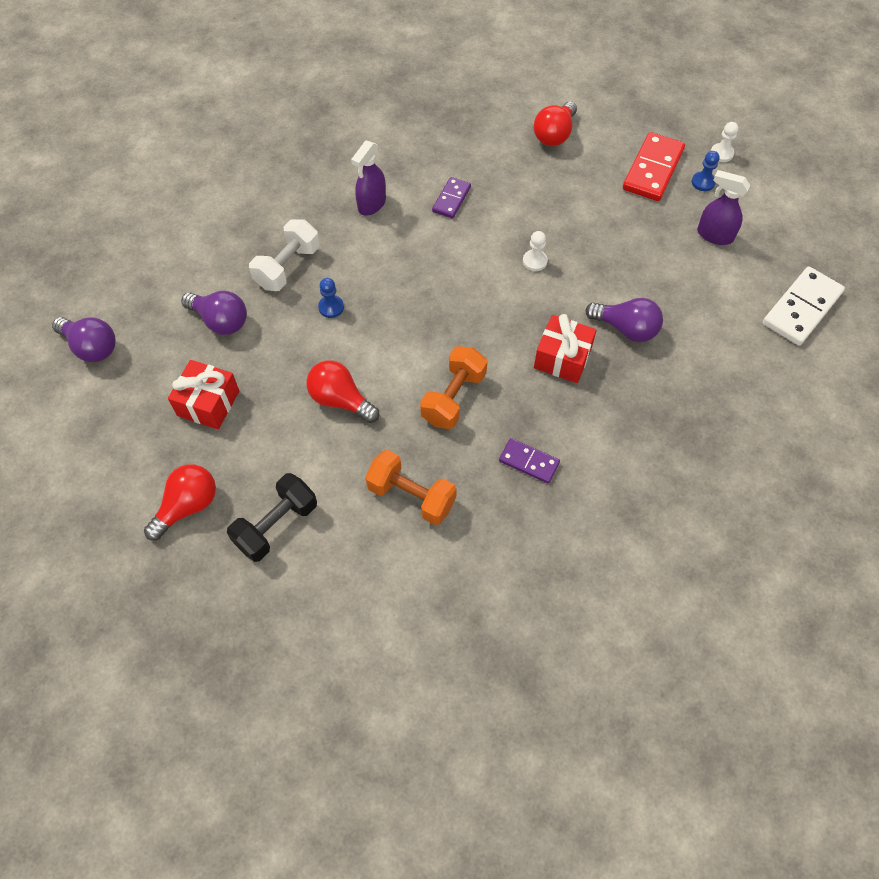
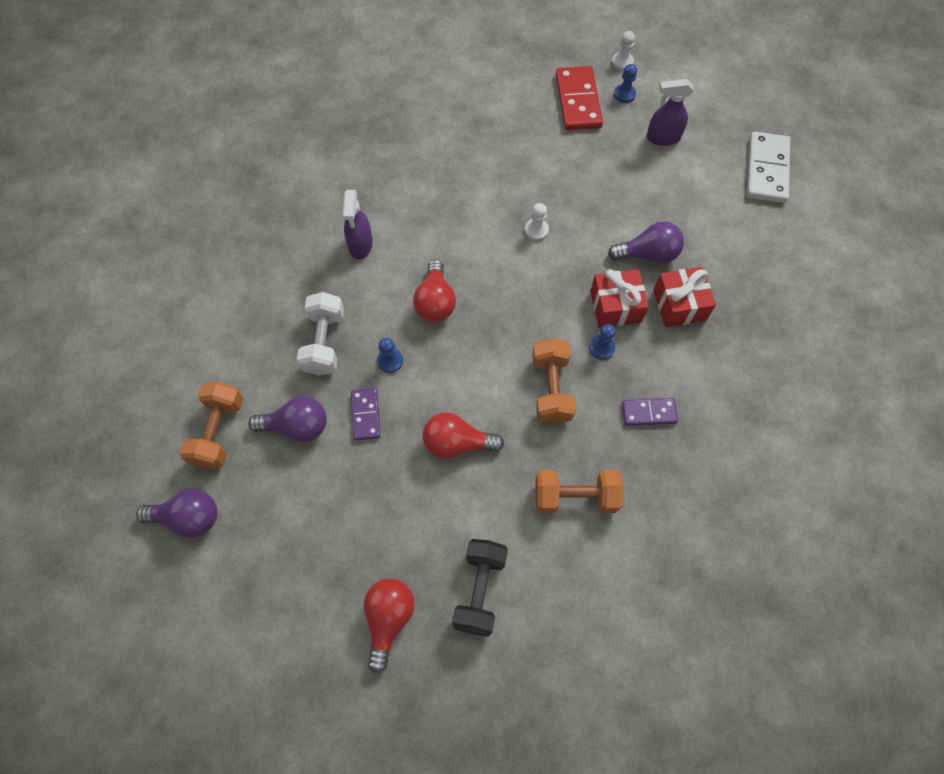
camera: 30 degrees left, 5 degrees up
red gift [168,360,239,429] -> red gift moved to [653,267,716,327]
purple domino [432,177,471,218] -> purple domino moved to [351,388,380,441]
red light bulb [534,101,577,146] -> red light bulb moved to [413,259,456,322]
none -> orange dumbbell [180,382,243,469]
none -> blue pawn [589,324,616,360]

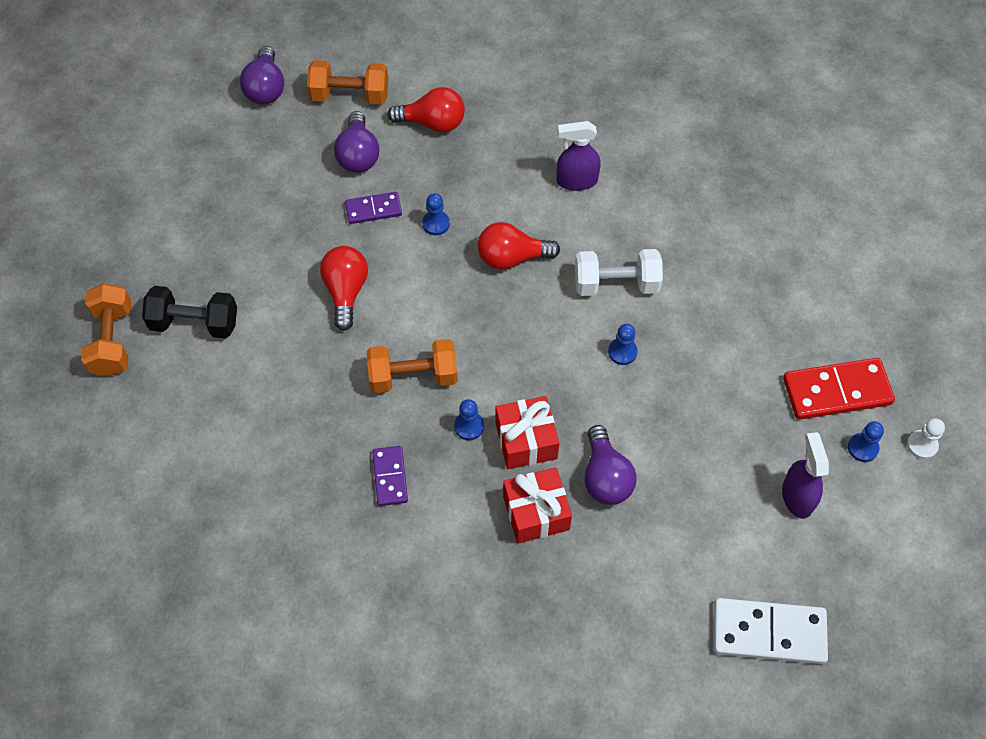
camera: 85 degrees right, 5 degrees down
white dumbbell [297,292,344,376] -> white dumbbell moved to [575,249,663,296]
red light bulb [364,578,415,673] -> red light bulb moved to [388,87,465,133]
white pawn [525,203,549,241] -> blue pawn [608,324,638,365]
orange dumbbell [535,470,624,513] -> orange dumbbell moved to [81,283,131,377]

